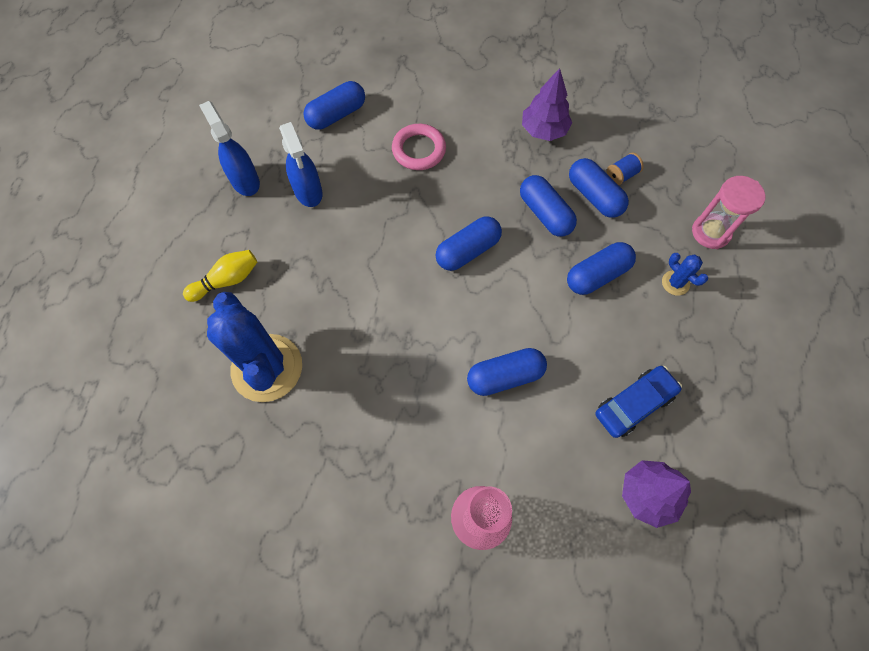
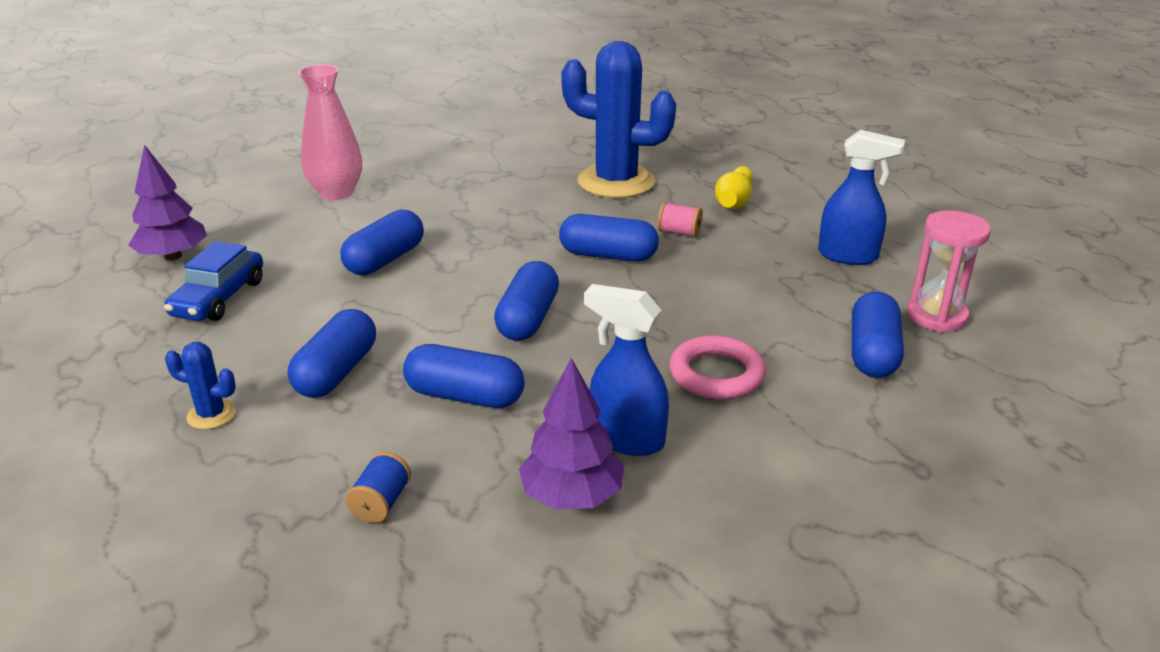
camera: 140 degrees right, 35 degrees down
blue spray bottle [279,122,323,207] -> blue spray bottle moved to [584,284,669,456]
blue capsule [569,158,629,218] -> blue capsule moved to [559,214,659,262]
pink hourglass [692,176,765,249] -> pink hourglass moved to [907,210,991,332]
none -> pink spool [657,202,703,237]

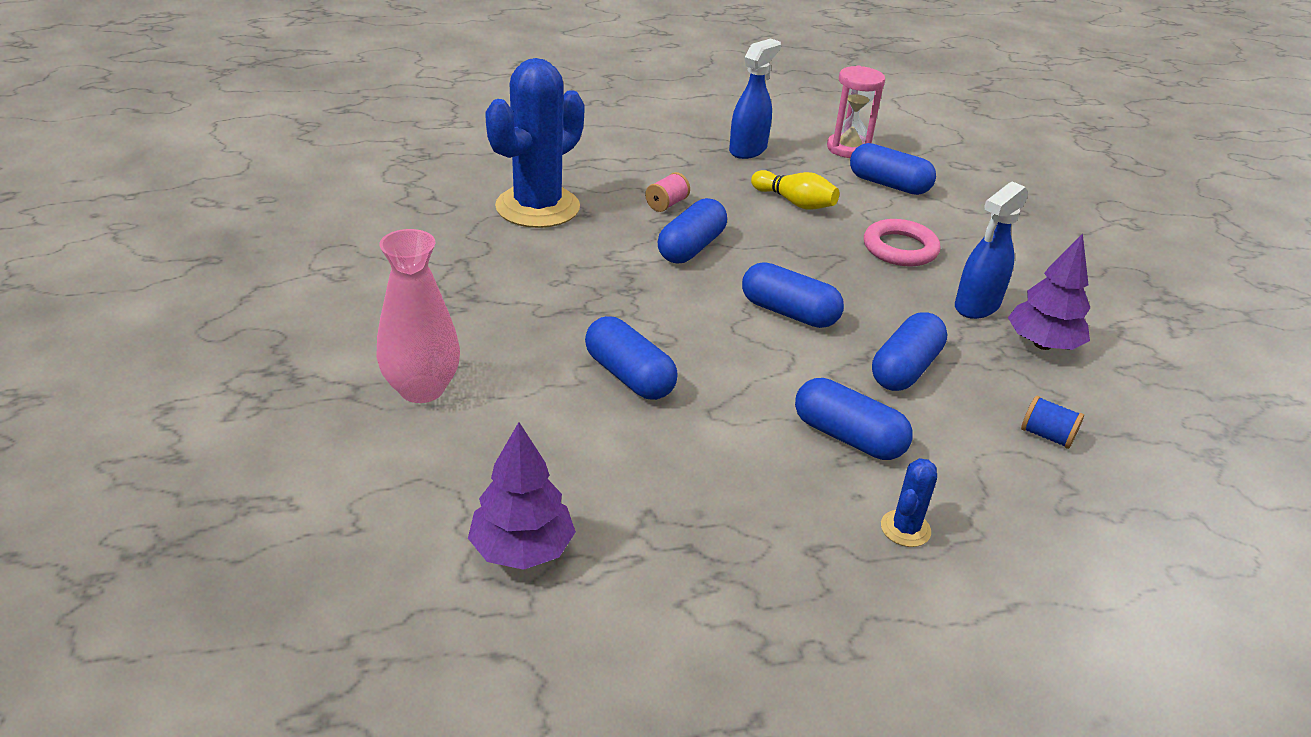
camera: 75 degrees left, 5 degrees up
blue car [164,241,263,321] -> none
yellow bowling pin [715,166,753,209] -> yellow bowling pin moved to [751,170,839,210]

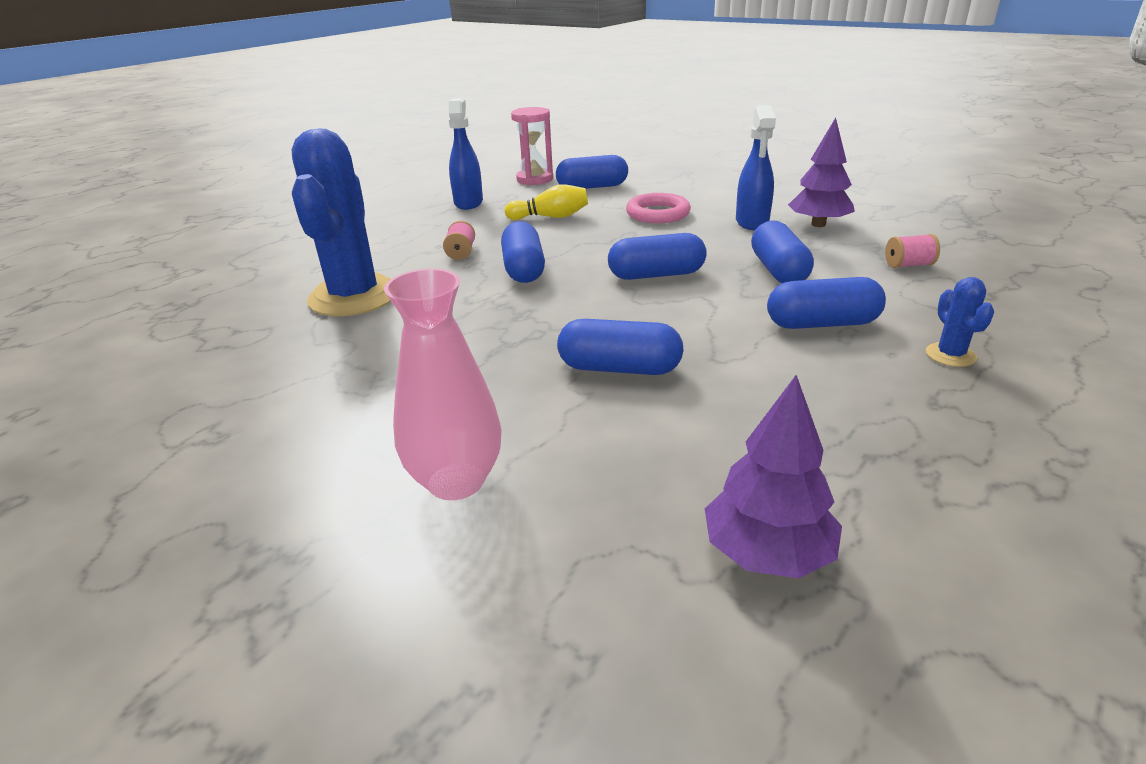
camera: 35 degrees left, 5 degrees down
blue spool [1021,396,1084,449] -> pink spool [885,234,940,268]

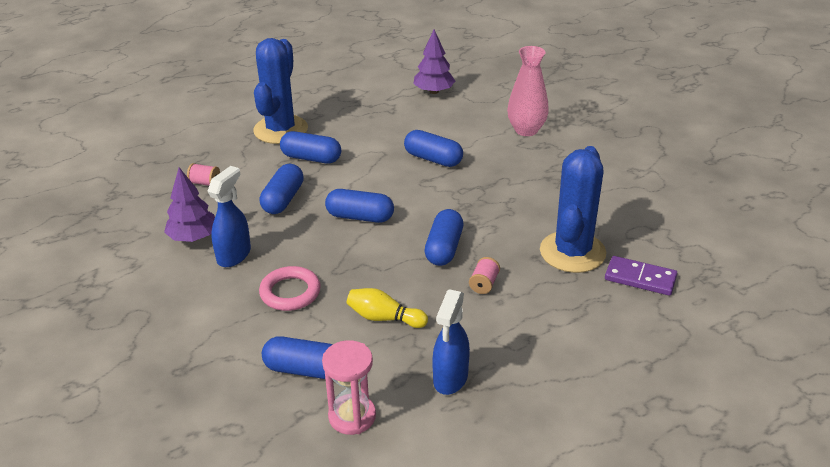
camera: 160 degrees left, 5 degrees up
blue cactus [926,277,994,367] -> blue cactus [253,38,308,144], size x2.41
none -> purple domino [605,256,677,296]

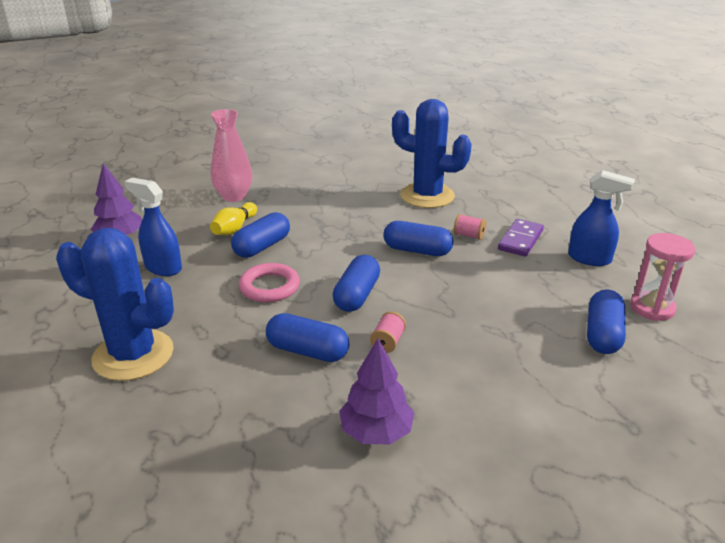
camera: 85 degrees left, 5 degrees down
pink spool [187,163,220,186] -> pink spool moved to [370,312,406,353]
blue spray bottle [207,166,251,267] -> blue spray bottle moved to [124,178,182,276]
pink ring [259,266,321,311] -> pink ring moved to [239,263,300,302]
blue capsule [280,131,341,163] -> none
yellow bowling pin [347,288,428,328] -> yellow bowling pin moved to [210,202,257,235]
purple domino [605,256,677,296] -> purple domino moved to [498,219,544,257]

